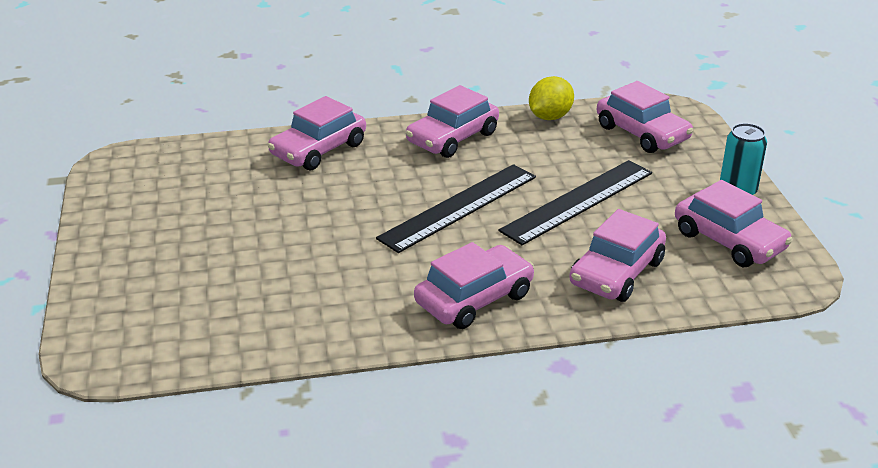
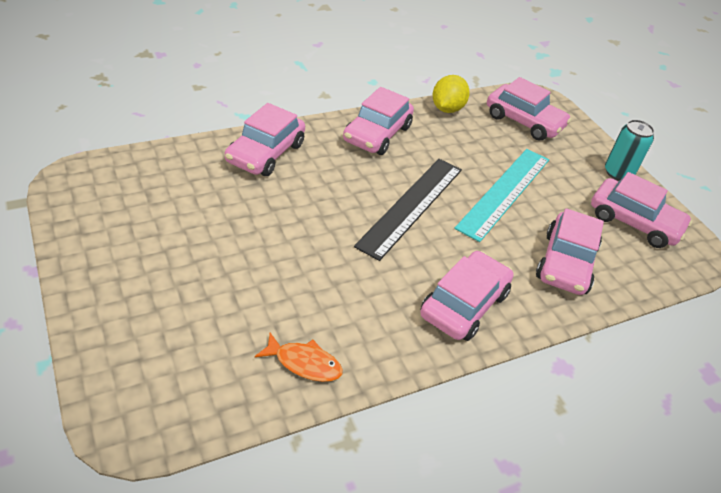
camera: 20 degrees left, 10 degrees up
black ruler [499,160,652,245] -> turquoise ruler [454,149,549,242]
none -> orange fish [255,333,343,382]

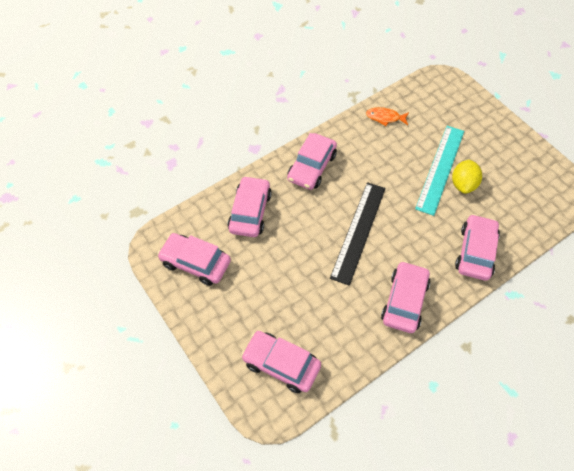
camera: 175 degrees right, 15 degrees up
yellow lemon [433,75,470,113] -> yellow lemon moved to [452,160,482,194]
turquoise ruler [454,149,549,242] -> turquoise ruler moved to [415,126,464,216]
turquoise can [605,120,655,181] -> none

